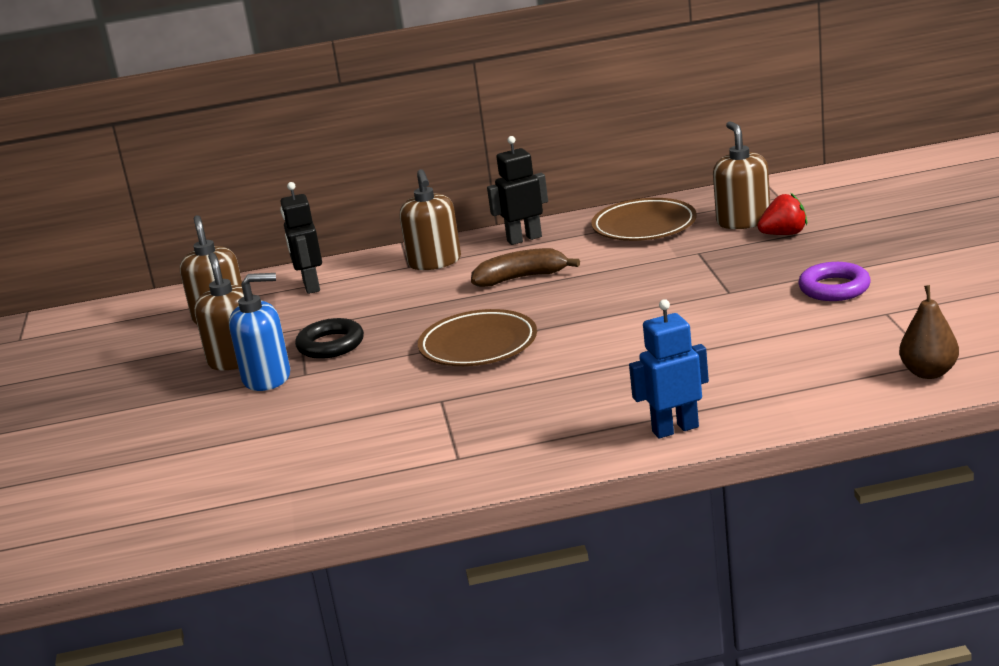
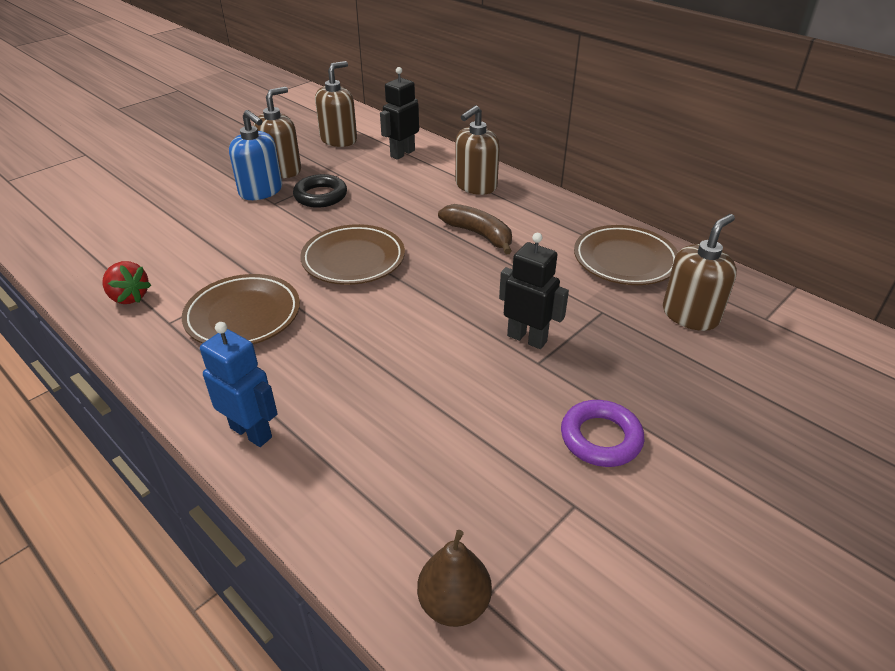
camera: 50 degrees right, 15 degrees up
black robot [487,136,548,245] -> black robot moved to [499,233,569,349]
red strawberry [757,193,807,235] -> red strawberry moved to [103,261,151,304]
none -> brown plate [182,274,300,344]

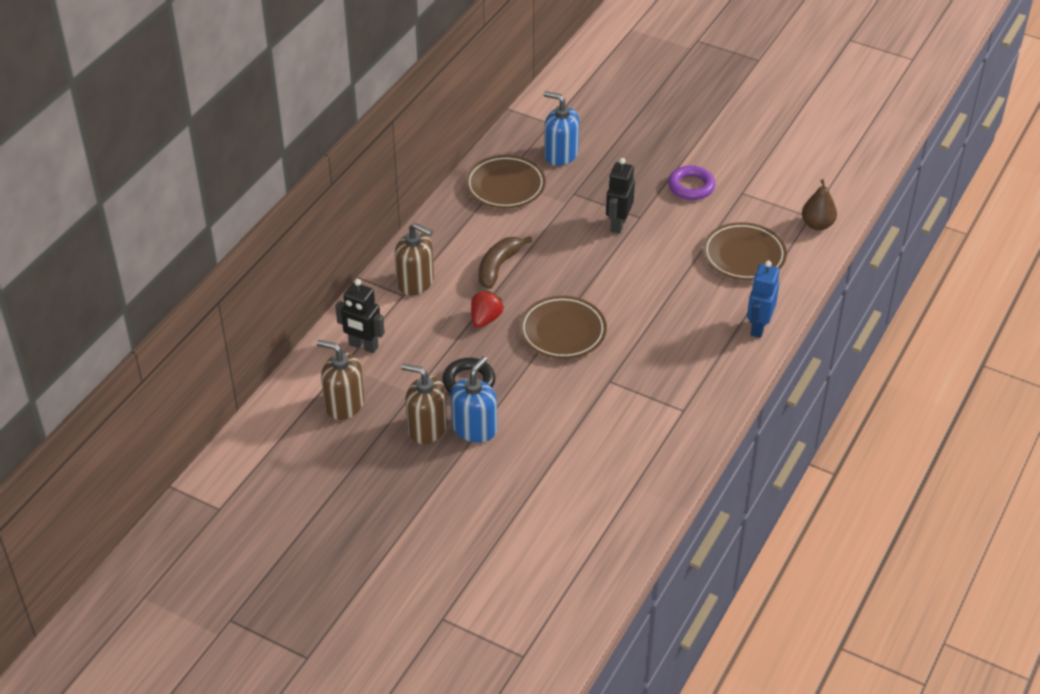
camera: 105 degrees left, 5 degrees up
red strawberry [103,261,151,304] -> red strawberry moved to [471,291,504,328]
brown plate [182,274,300,344] -> brown plate moved to [703,222,787,280]
brown soap dispenser [663,214,737,331] -> blue soap dispenser [544,91,579,166]

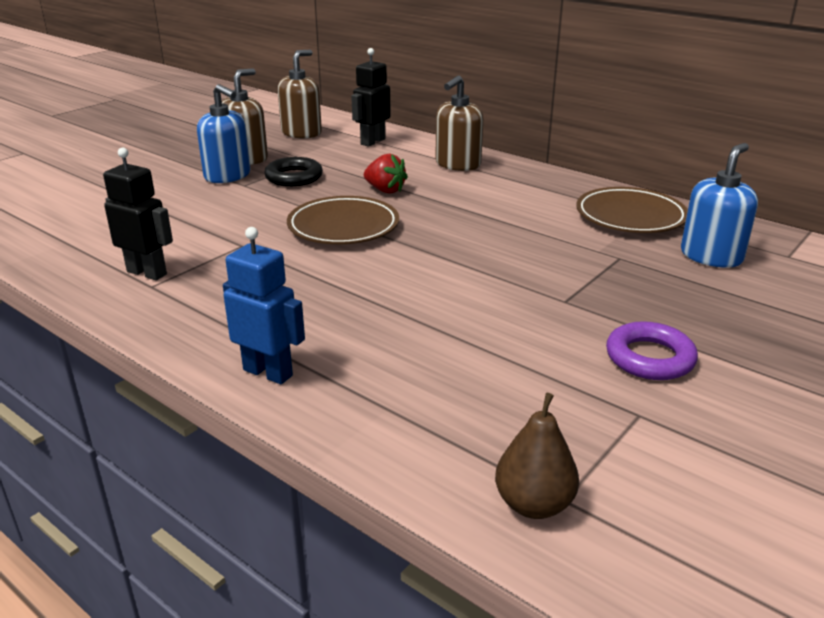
camera: 100 degrees right, 15 degrees down
brown banana [479,236,532,289] -> none
black robot [606,158,635,234] -> black robot moved to [103,147,173,281]
brown plate [703,222,787,280] -> none

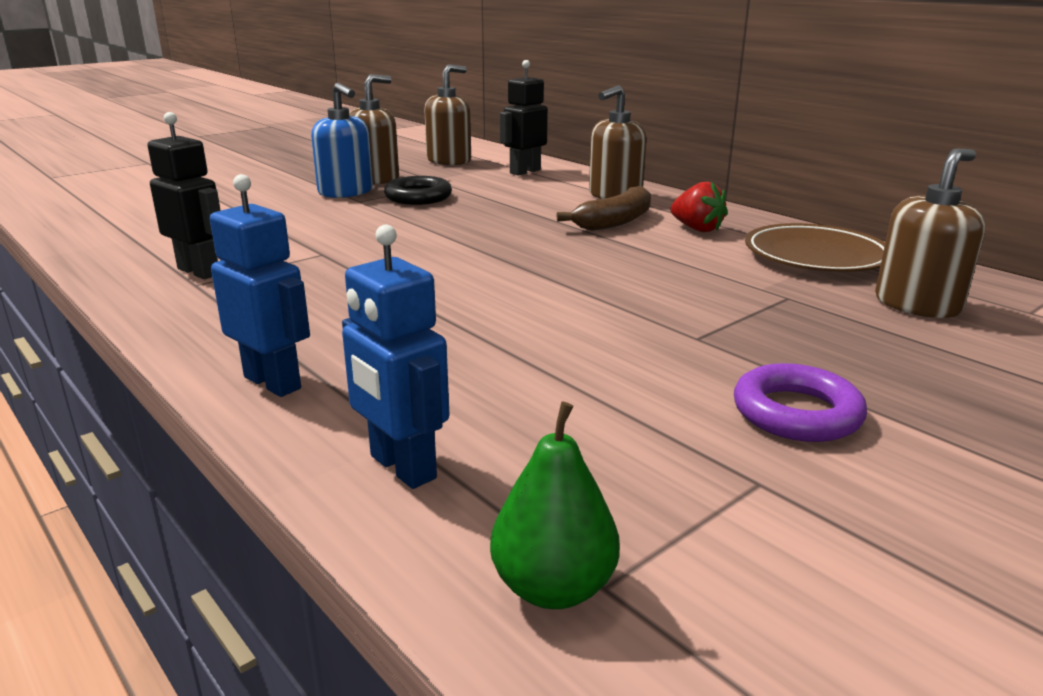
camera: 10 degrees right, 5 degrees down
brown plate [287,196,399,244] -> none
red strawberry [364,154,408,194] -> red strawberry moved to [671,182,728,232]
brown pear [495,393,579,519] -> green pear [490,402,620,609]
blue soap dispenser [681,143,758,268] -> brown soap dispenser [875,148,985,318]
none -> blue robot [342,225,449,489]
none -> brown banana [557,186,651,231]

